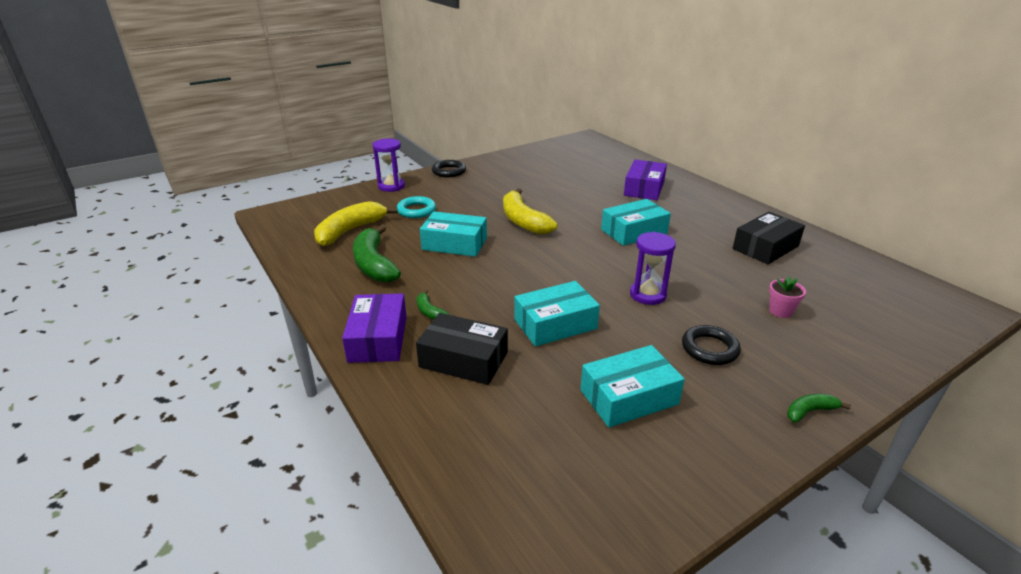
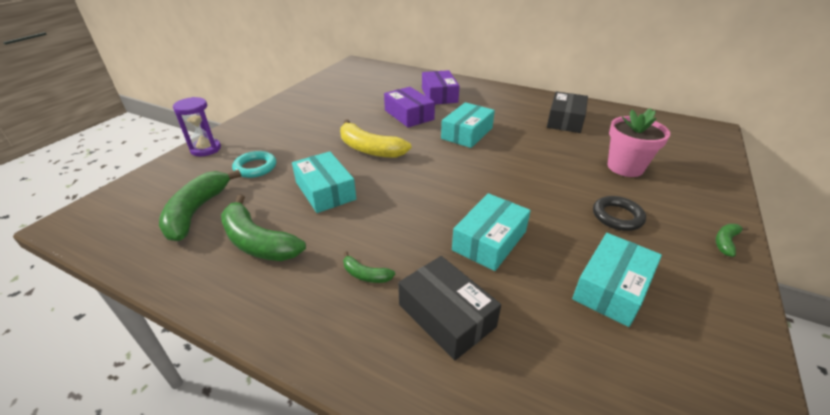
camera: 30 degrees left, 5 degrees up
yellow banana [314,201,397,246] -> green banana [159,170,241,241]
purple box [342,294,407,363] -> purple box moved to [384,87,435,128]
black box [416,313,508,385] -> black box turned 60 degrees clockwise [398,256,501,360]
turquoise box [420,211,487,257] -> turquoise box turned 75 degrees clockwise [292,151,356,213]
black ring [432,160,466,177] -> none
purple hourglass [630,232,676,305] -> none
pink flower pot [769,277,806,318] -> pink flower pot [607,108,670,177], size x1.92

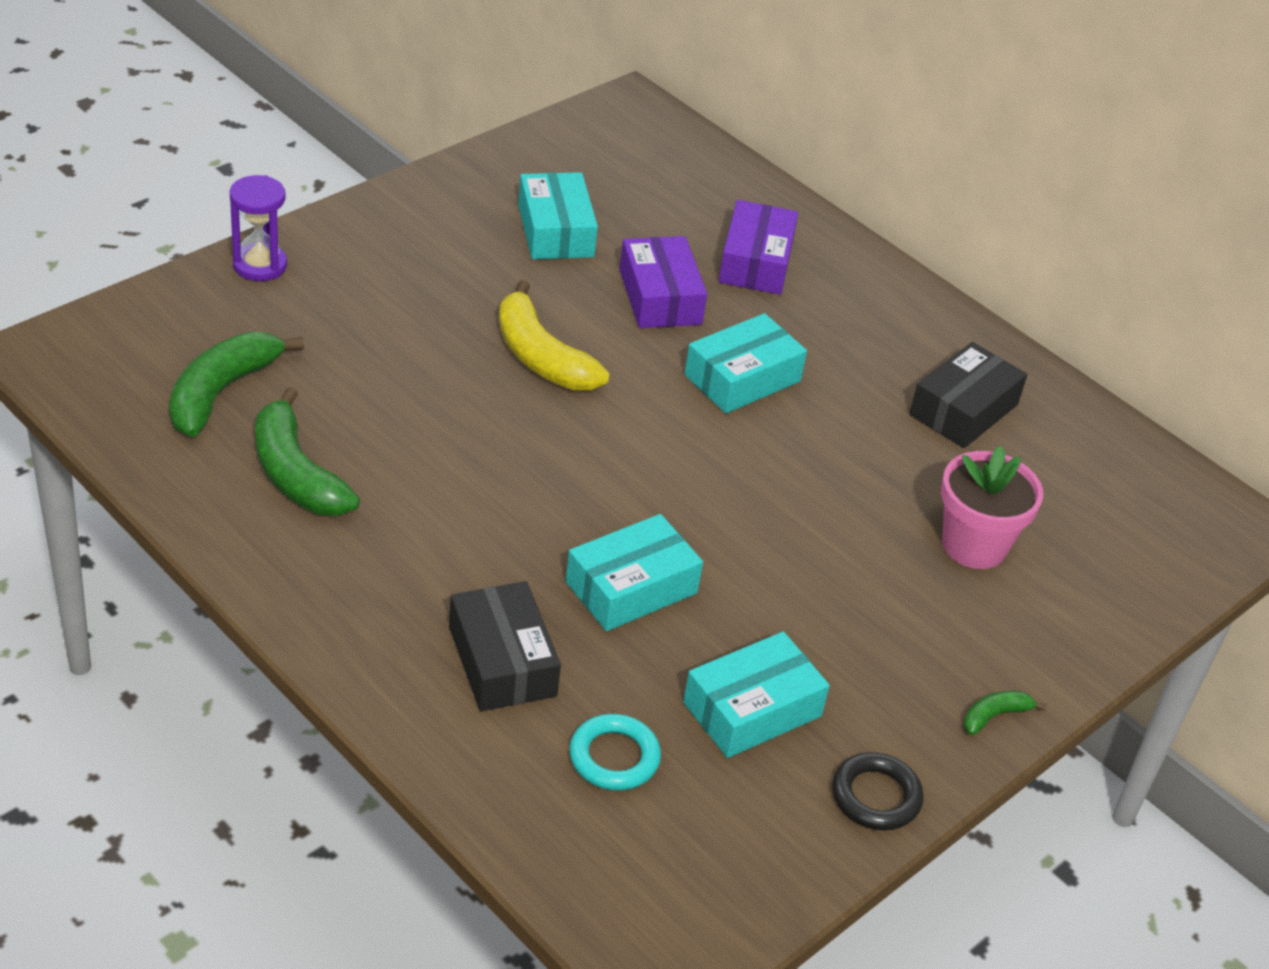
camera: 15 degrees right, 5 degrees up
turquoise ring [232,151,276,178] -> turquoise ring moved to [569,714,661,791]
turquoise box [292,151,356,213] -> turquoise box moved to [518,172,598,259]
green banana [343,251,395,283] -> none
black ring [593,196,646,231] -> black ring moved to [832,752,924,831]

